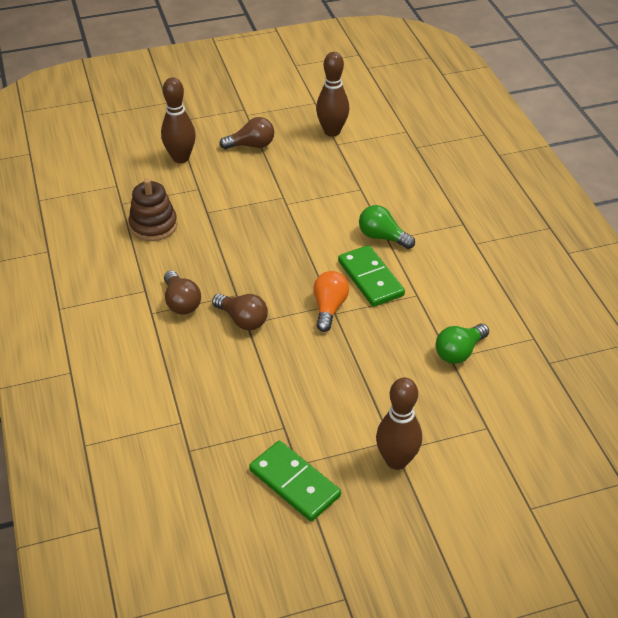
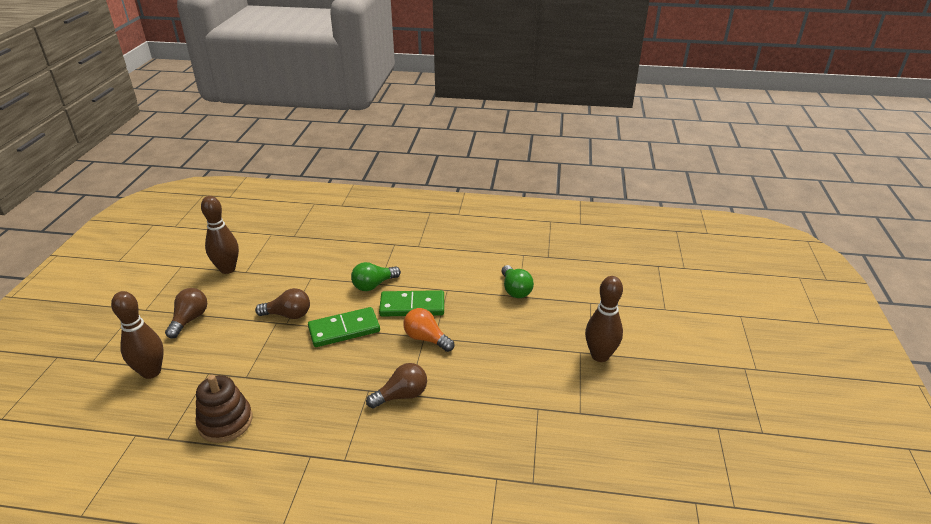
camera: 65 degrees left, 10 degrees down
brown light bulb [164,270,201,315] -> brown light bulb moved to [255,288,310,319]
green domino [249,441,341,521] -> green domino moved to [308,307,380,347]

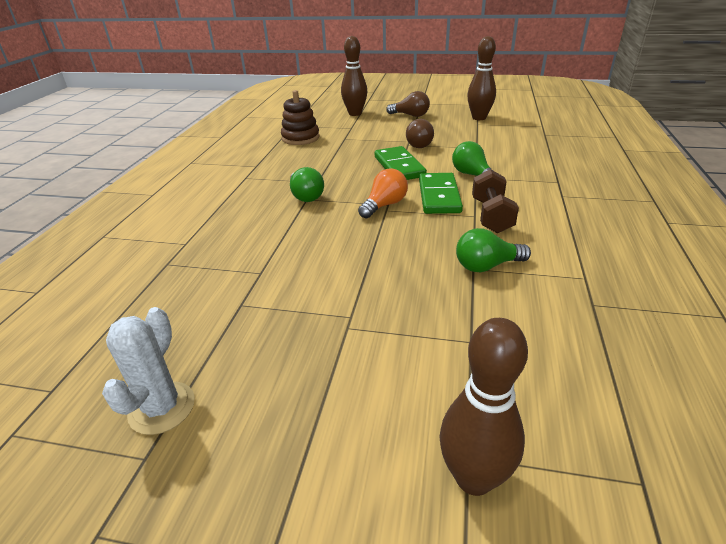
camera: 95 degrees right, 0 degrees up
brown light bulb [366,363,427,408] -> green light bulb [290,167,324,202]
brown bowling pin [585,276,623,362] -> brown bowling pin moved to [439,318,528,496]
none -> white cactus [102,307,195,435]
none -> brown dumbbell [472,169,519,233]

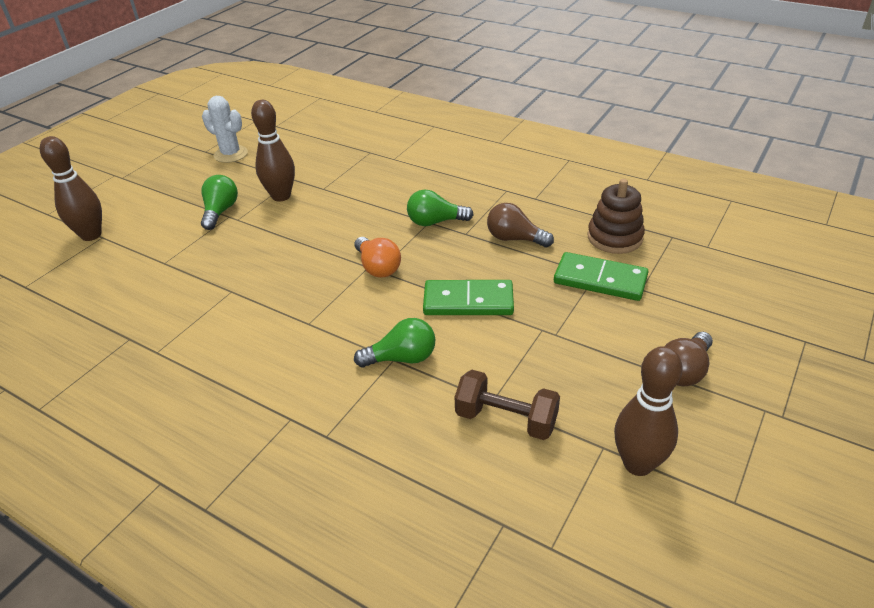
camera: 110 degrees right, 5 degrees up
brown bowling pin [341,36,367,116] -> brown bowling pin moved to [251,100,295,202]
brown light bulb [406,119,434,148] -> brown light bulb moved to [487,203,554,247]
green domino [419,173,463,214] -> green domino moved to [554,252,649,301]
green light bulb [456,228,531,272] -> green light bulb moved to [201,175,238,230]
brown dumbbell [472,169,519,233] -> brown dumbbell moved to [455,370,560,440]

